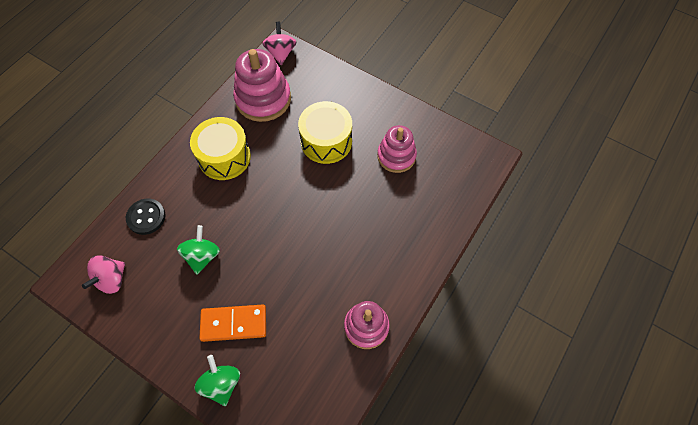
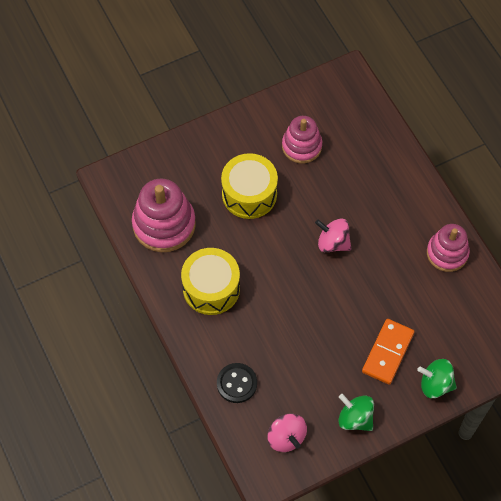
camera: 60 degrees left, 0 degrees up
green spinning top [177,225,220,274] -> green spinning top moved to [338,394,374,431]
pink spinning top [262,22,296,65] -> pink spinning top moved to [315,219,351,252]

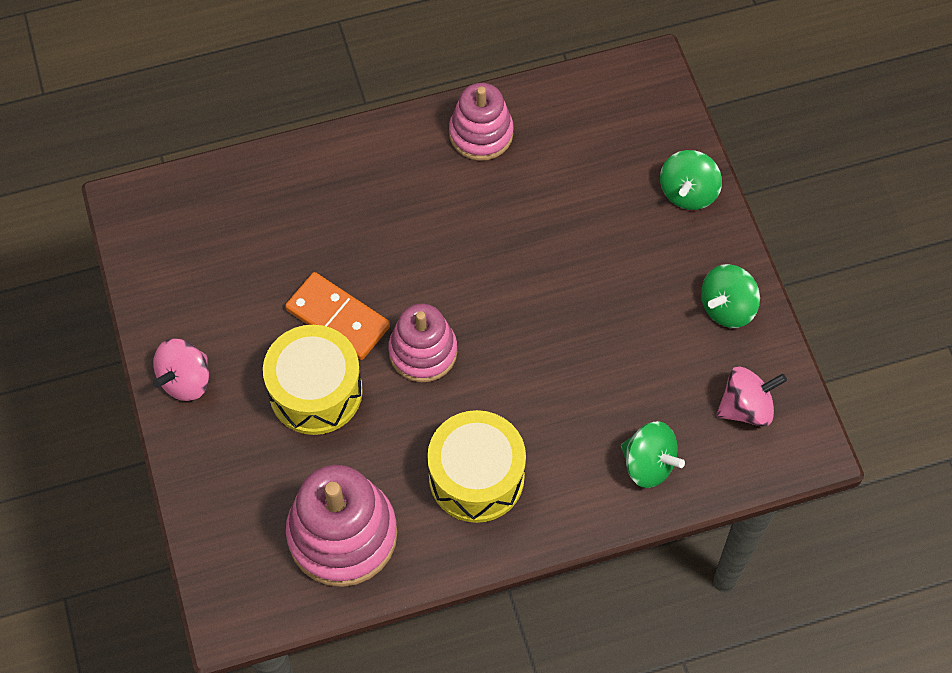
camera: 80 degrees left, 0 degrees up
black button [217,363,257,403] -> green spinning top [621,421,685,488]
pink stacking toy [282,116,322,163] -> pink stacking toy moved to [388,304,457,382]
pink spinning top [315,219,351,252] -> pink spinning top moved to [153,339,209,401]
orange domino [362,319,415,385] -> orange domino moved to [285,272,390,360]

